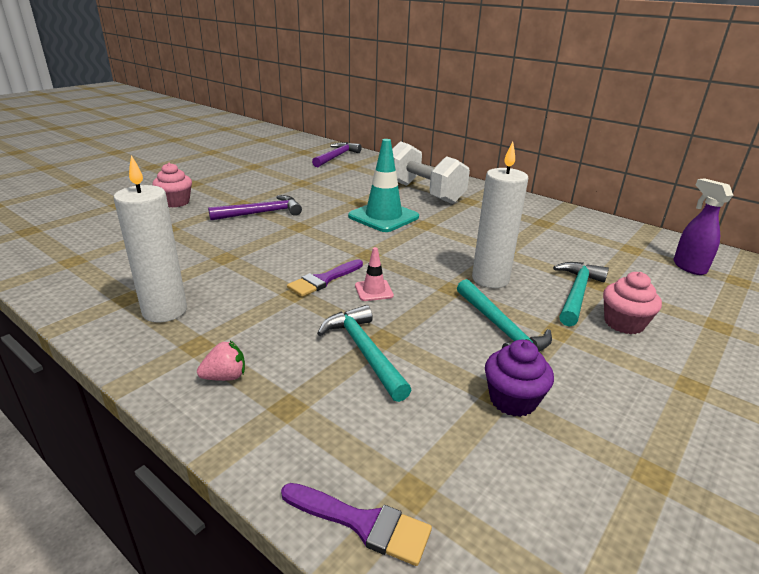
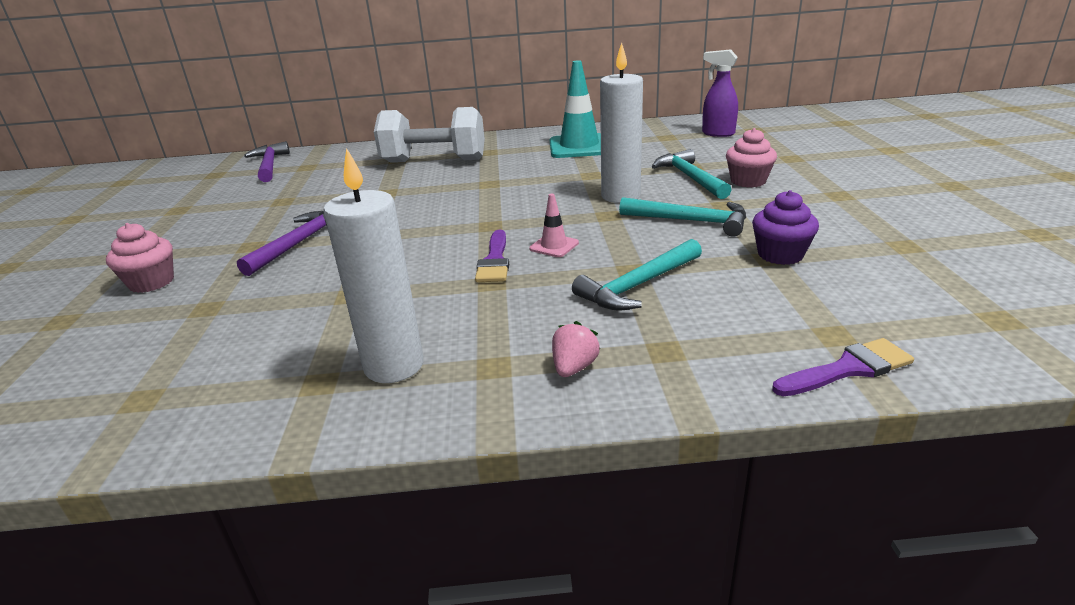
camera: 40 degrees left, 0 degrees up
turquoise hammer [317,305,411,402] -> turquoise hammer turned 60 degrees counterclockwise [572,239,702,311]
turquoise traffic cone [348,139,419,232] -> turquoise traffic cone moved to [550,60,601,158]

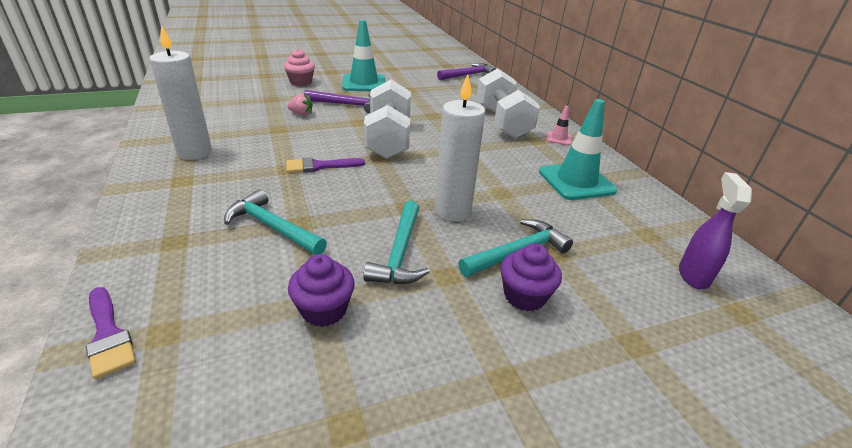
camera: 70 degrees right, 5 degrees up
pink traffic cone [529,194,579,257] -> pink traffic cone moved to [546,106,572,145]
pink strawberry [552,321,600,377] -> pink strawberry moved to [287,93,313,115]
pink cupcake [726,128,777,188] -> purple cupcake [500,243,562,311]
none -> turquoise traffic cone [342,20,385,91]
none -> white dumbbell [364,80,411,159]

